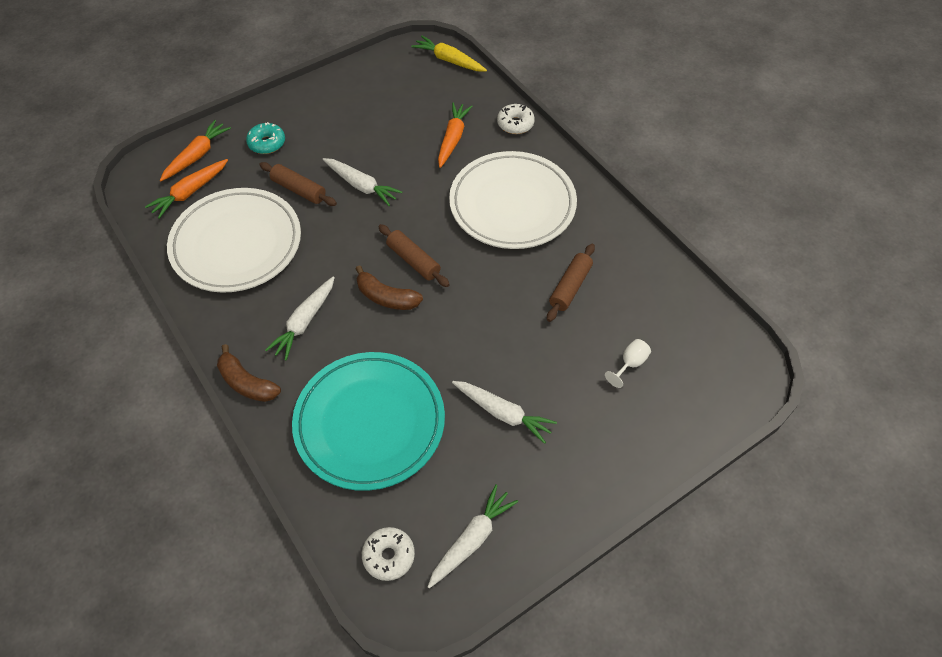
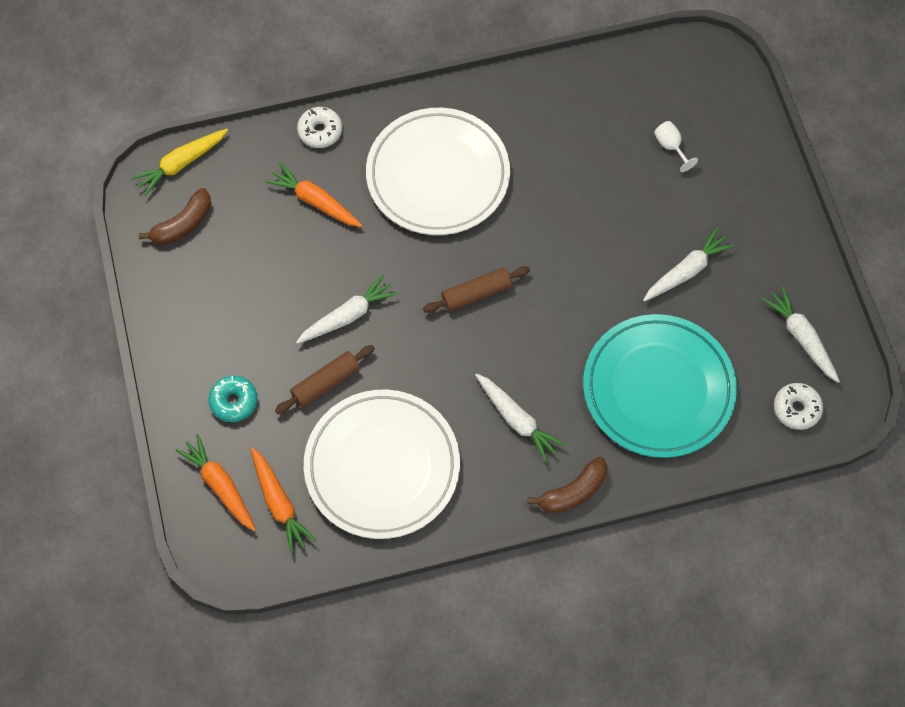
camera: 70 degrees left, 10 degrees up
brown banana [355,265,423,310] -> brown banana moved to [139,188,211,245]
brown rolling pin [547,244,595,322] -> none

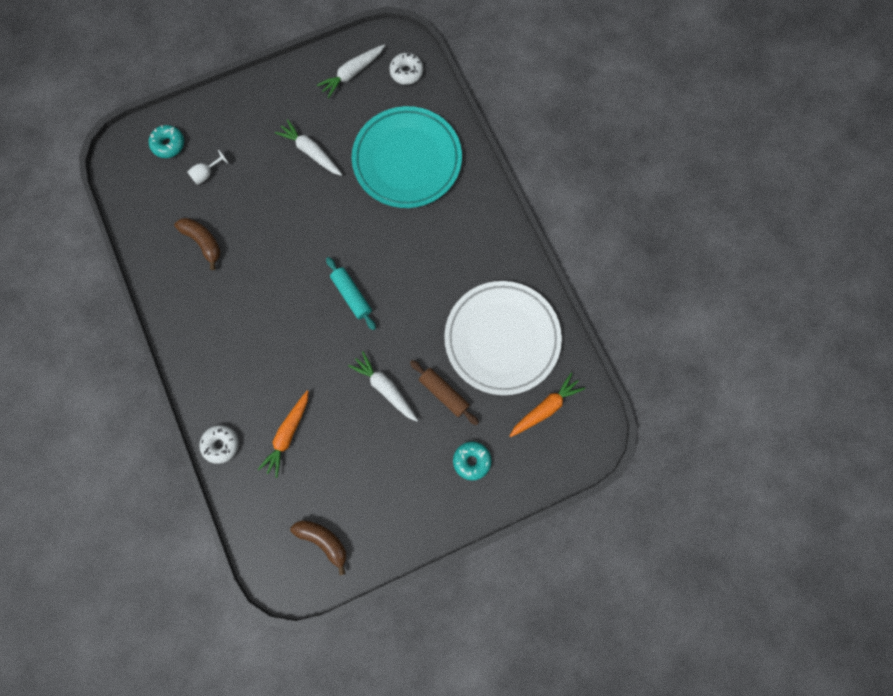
camera: 100 degrees left, 10 degrees up
yellow carrot [131,129,228,196] -> none
orange carrot [175,434,256,531] -> none
white plate [366,108,510,235] -> none
brown rolling pin [423,266,530,313] -> turquoise rolling pin [326,257,376,330]
white carrot [475,374,566,463] -> none
brown banana [528,457,607,514] -> brown banana moved to [174,218,221,270]
none -> turquoise donut [149,125,184,158]

